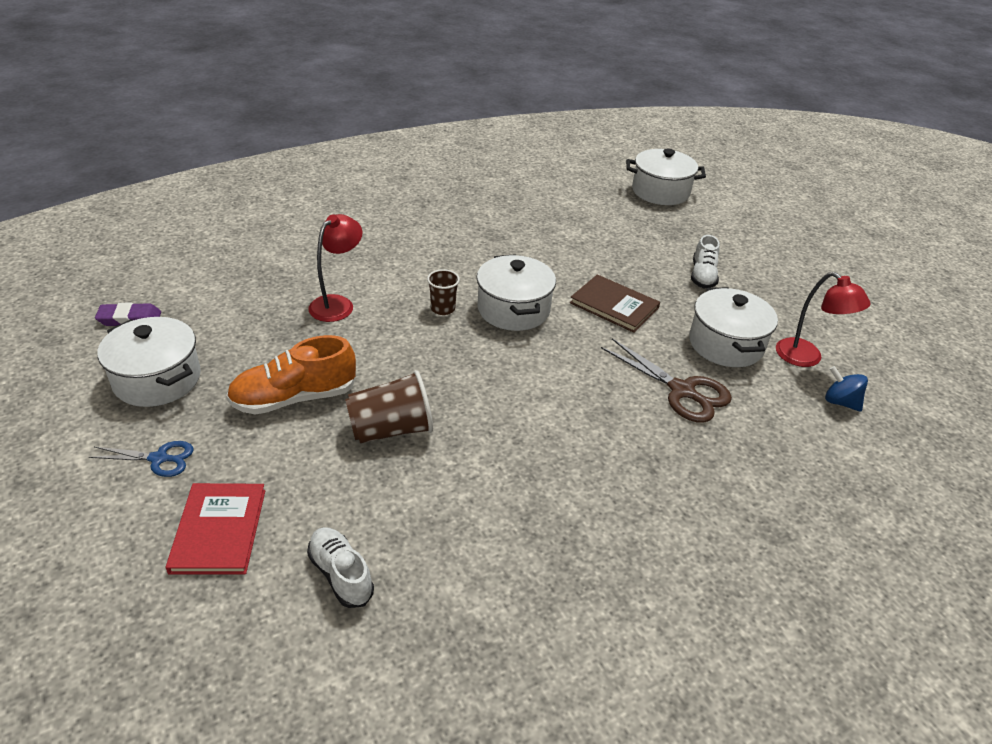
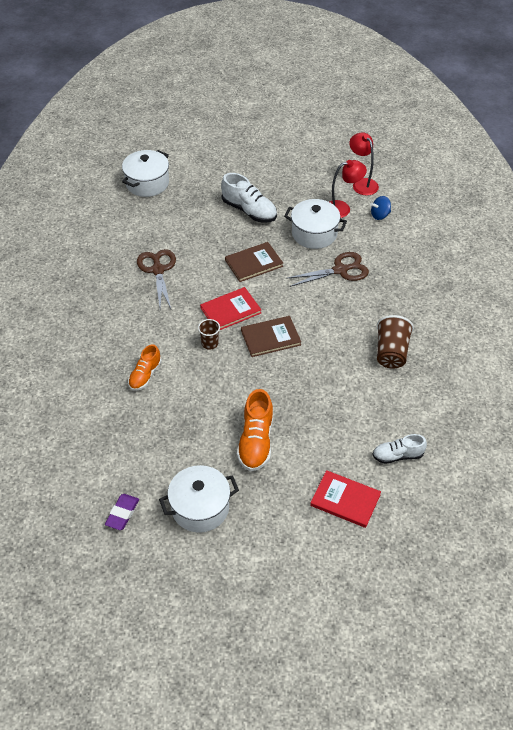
camera: 60 degrees left, 10 degrees up
blue scissors [89,441,194,477] -> none
red lamp [308,214,362,322] -> red lamp moved to [349,132,379,195]
brown cup [345,370,433,443] -> brown cup moved to [377,315,414,369]
white pot [477,254,556,331] -> red book [200,287,261,330]
white shoe [691,235,720,288] -> white shoe [221,173,277,223], size x1.55
none -> orange shoe [128,344,162,391]
none -> brown scissors [137,249,176,309]
none -> brown book [241,316,301,357]

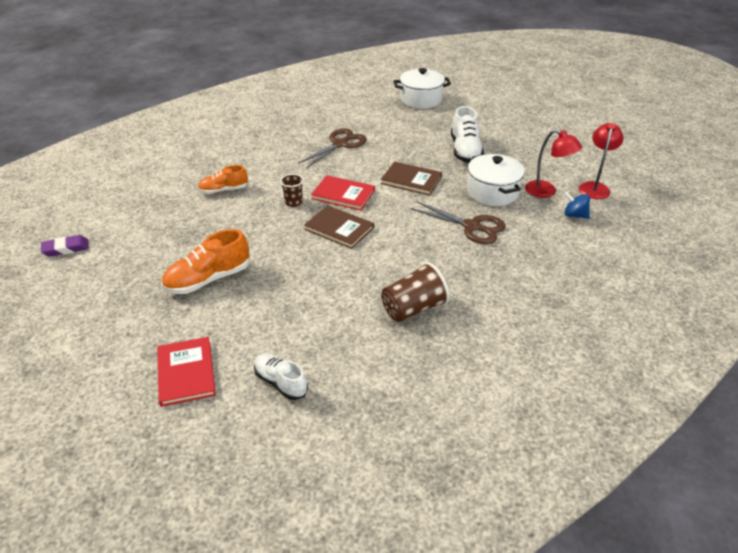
camera: 50 degrees right, 10 degrees down
white pot [159,465,239,533] -> none

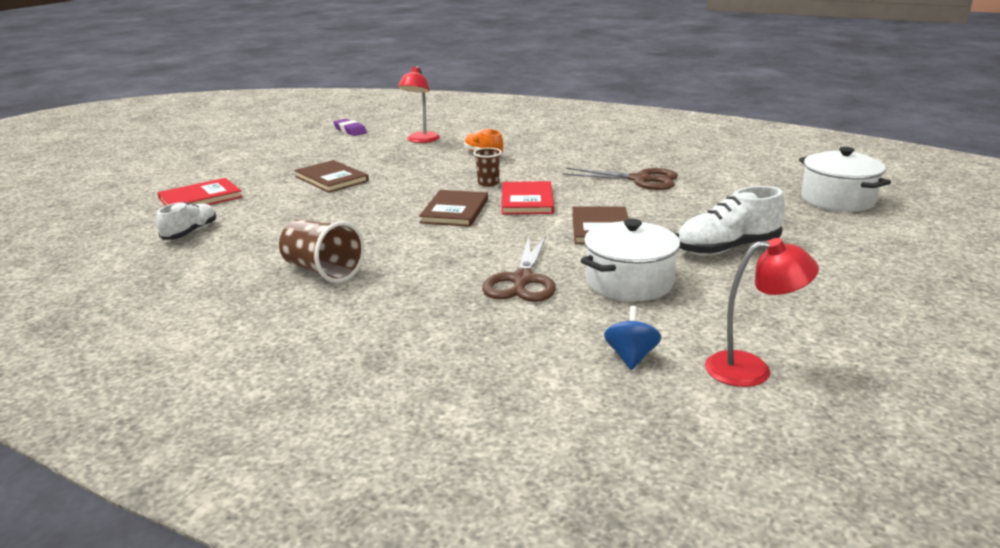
camera: 70 degrees right, 15 degrees down
orange shoe [162,229,249,294] -> brown book [294,160,369,193]
red lamp [525,129,582,198] -> red lamp moved to [398,66,440,143]

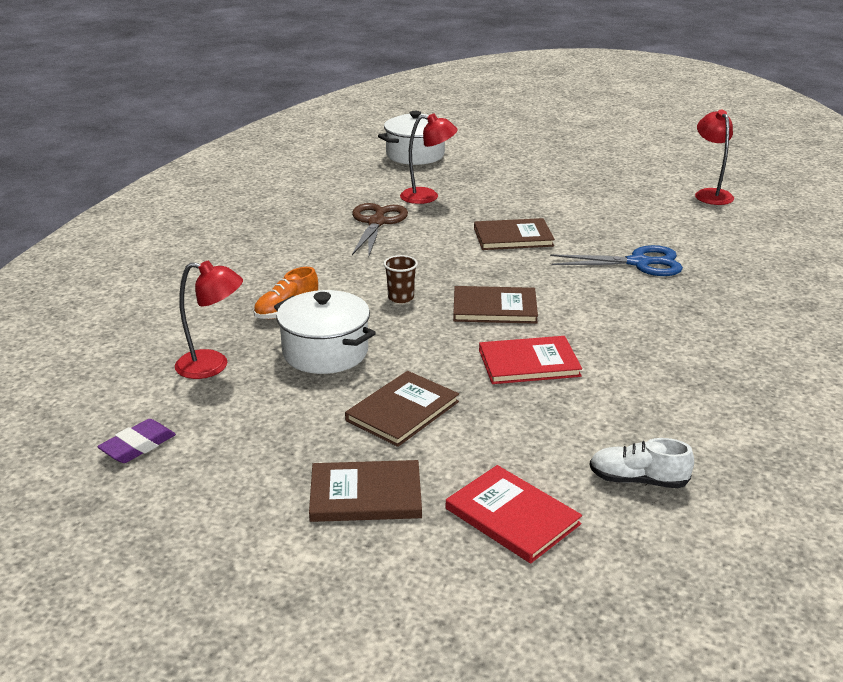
camera: 100 degrees left, 5 degrees up
brown cup [279,219,365,283] -> none
brown scissors [482,236,556,302] -> blue scissors [550,245,683,276]
red book [501,181,554,215] -> red book moved to [479,336,582,384]
white pot [581,219,680,301] -> white pot moved to [274,290,376,374]
blue spinning top [604,306,661,370] -> none
white shoe [678,186,785,255] -> none
none -> brown book [309,460,422,522]
none -> red lamp [400,114,457,204]

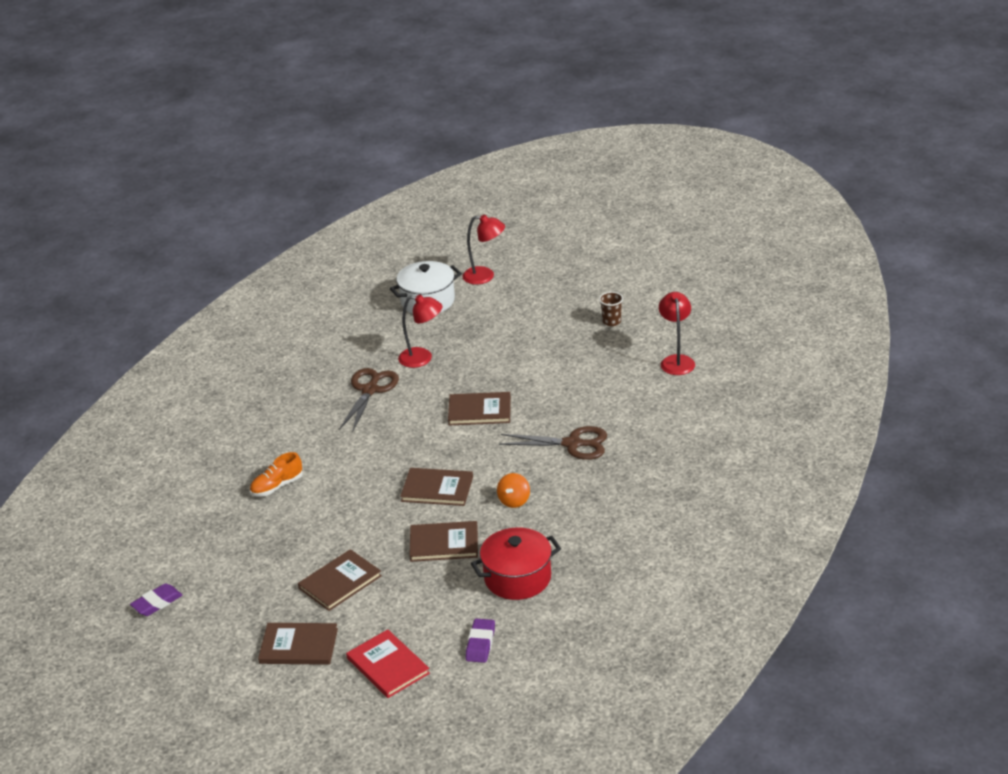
camera: 10 degrees right, 5 degrees up
red lamp [175,261,243,379] -> red lamp moved to [462,215,505,284]
white pot [274,290,376,374] -> none
brown cup [383,255,418,303] -> brown cup moved to [599,292,623,326]
red book [479,336,582,384] -> brown book [409,521,478,562]
blue scissors [550,245,683,276] -> brown scissors [499,426,607,460]
white shoe [590,438,694,488] -> purple eraser [466,619,495,663]
none -> red pot [471,528,561,600]
none -> orange spinning top [497,473,530,508]

